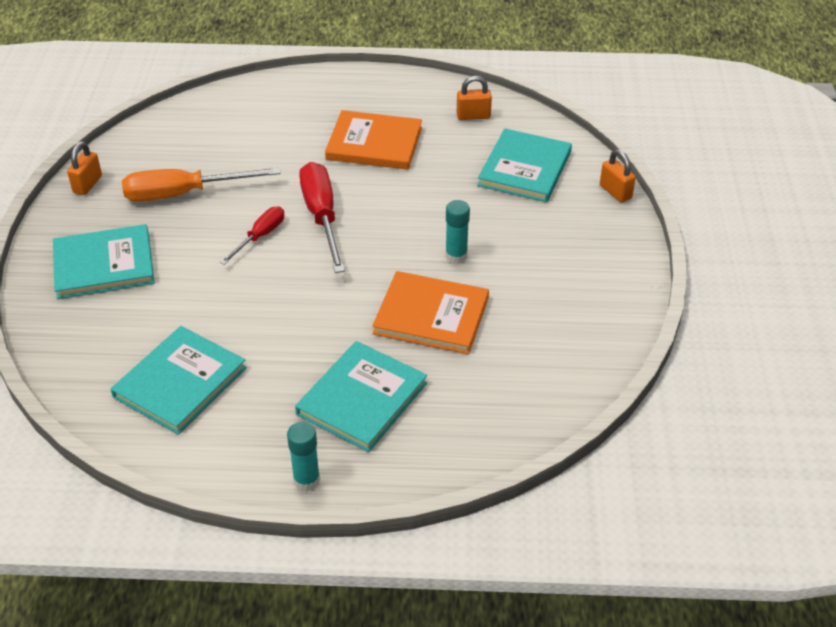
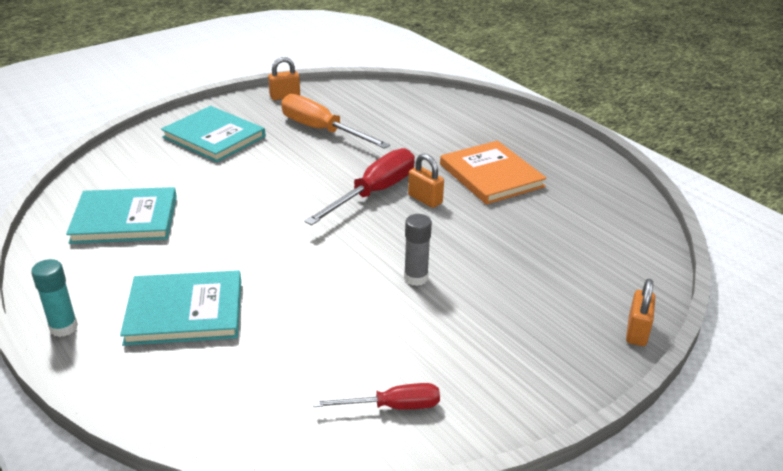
camera: 50 degrees right, 10 degrees down
red screwdriver [220,206,284,265] -> red screwdriver moved to [313,383,440,409]
orange book [372,271,489,354] -> none
turquoise glue stick [445,200,470,264] -> grey glue stick [404,214,432,286]
orange padlock [457,76,492,120] -> orange padlock moved to [408,154,444,208]
turquoise book [477,129,572,202] -> none

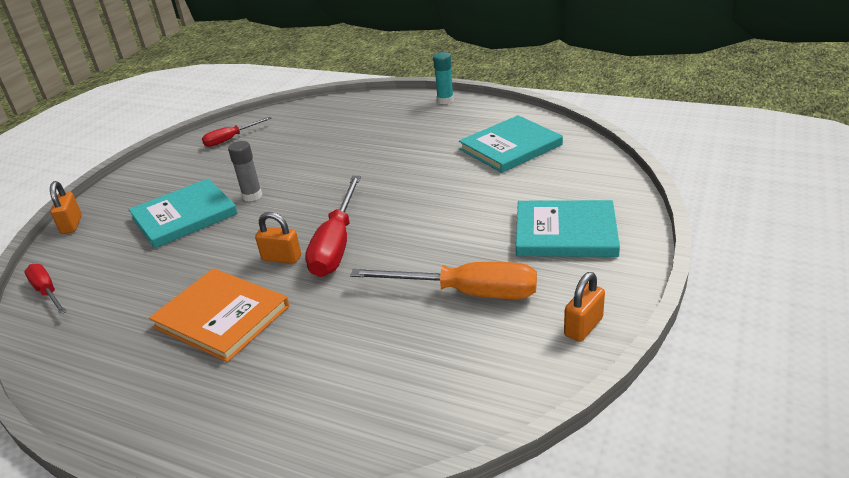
camera: 155 degrees right, 0 degrees up
turquoise book [120,270,241,346] -> turquoise book moved to [129,178,238,248]
none -> red screwdriver [24,264,67,315]

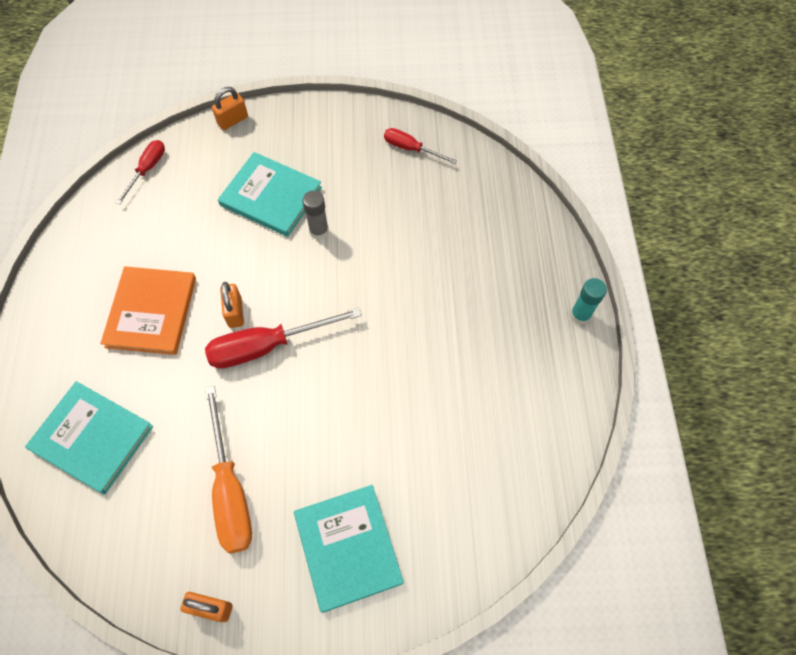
camera: 60 degrees right, 30 degrees up
turquoise book [459,115,563,173] -> turquoise book moved to [25,381,153,494]

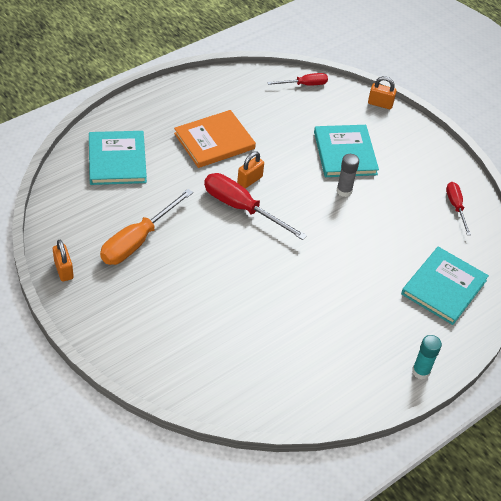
camera: 50 degrees right, 15 degrees down
turquoise book [294,485,404,613] -> turquoise book moved to [401,247,489,325]

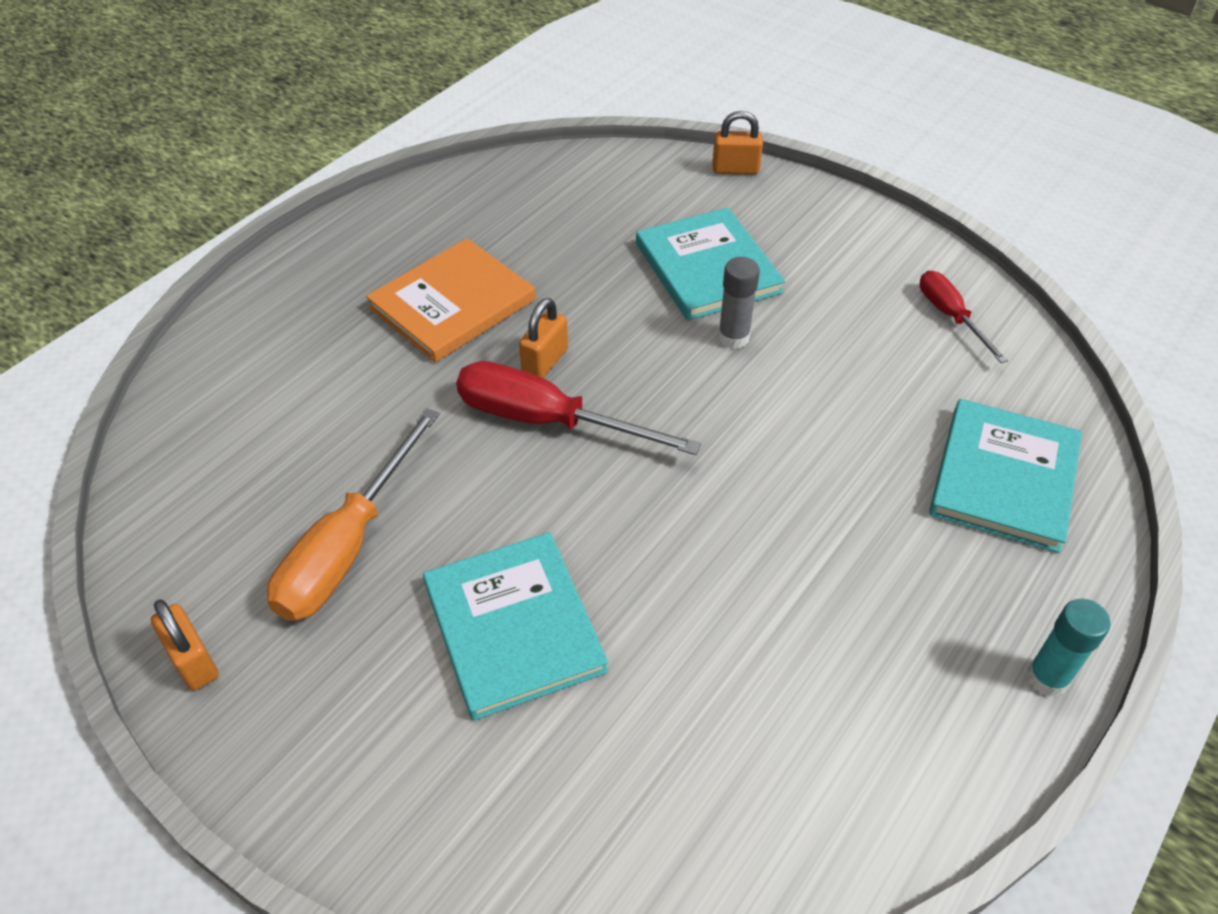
camera: 10 degrees left, 0 degrees up
turquoise book [89,131,147,185] -> turquoise book moved to [423,532,608,721]
red screwdriver [267,73,328,85] -> none

